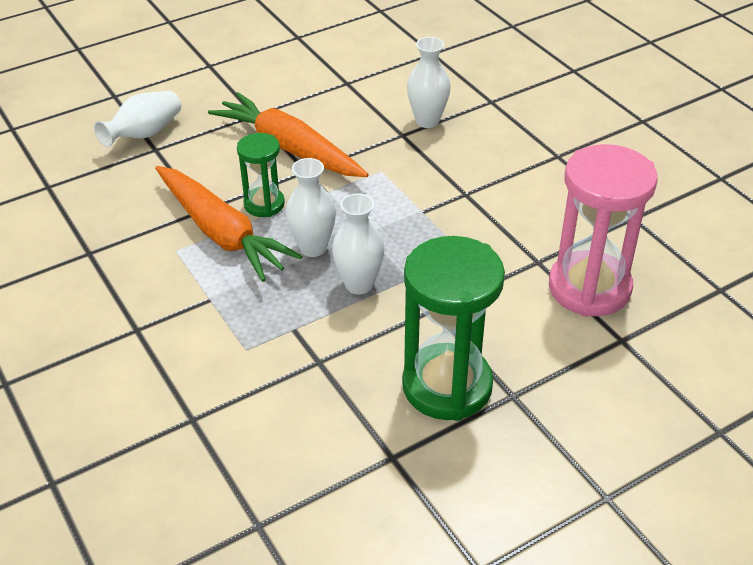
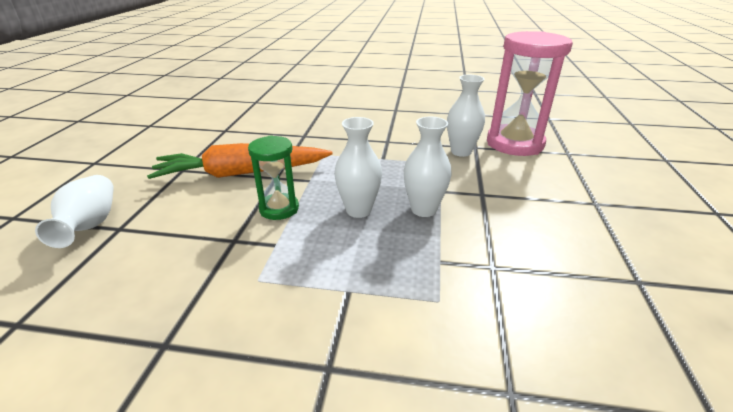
camera: 50 degrees left, 10 degrees down
orange carrot [155,166,302,282] -> none
green hourglass [402,236,505,421] -> none
white vase [407,37,451,128] -> white vase moved to [447,75,485,157]

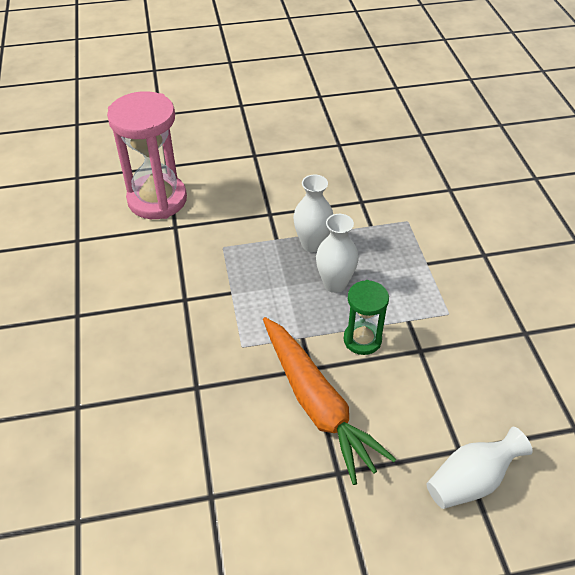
camera: 110 degrees left, 15 degrees up
white vase [447,75,485,157] -> none

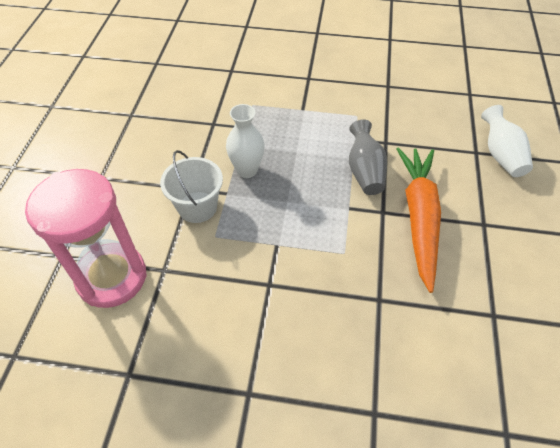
camera: 70 degrees left, 5 degrees up
orange carrot [263,317,396,485] -> orange carrot turned 75 degrees counterclockwise [397,147,441,293]
white vase [316,214,359,293] -> none
green hourglass [344,280,389,355] -> grey vase [349,119,387,195]
none -> white bucket [160,150,223,223]

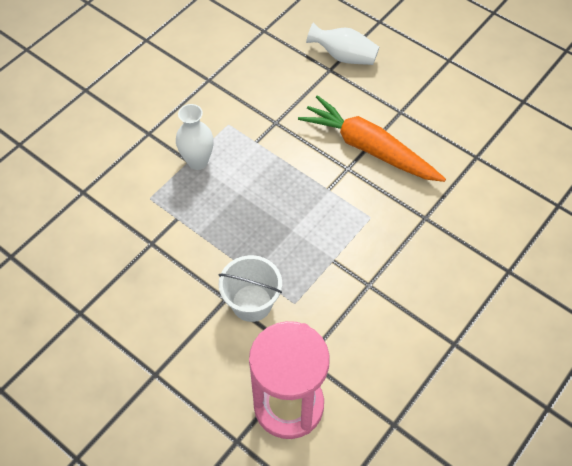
camera: 60 degrees left, 5 degrees up
white vase [226,104,265,178] -> white vase moved to [176,104,214,170]
grey vase [349,119,387,195] -> none

